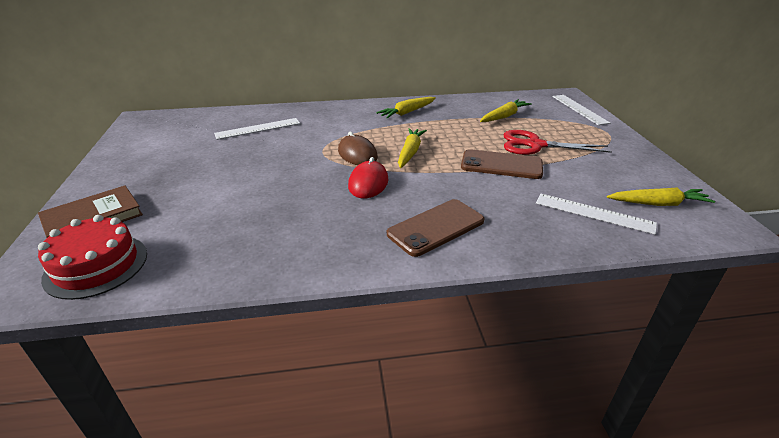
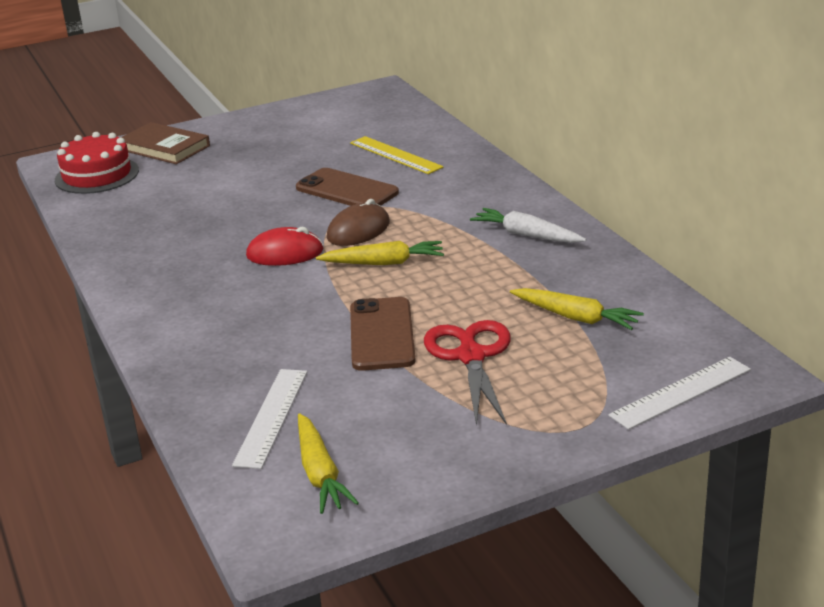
camera: 75 degrees right, 5 degrees down
white ruler [214,118,300,140] -> yellow ruler [350,136,444,174]
yellow carrot [376,97,436,118] -> white carrot [470,208,586,243]
brown phone [387,199,485,257] -> brown phone moved to [296,168,399,206]

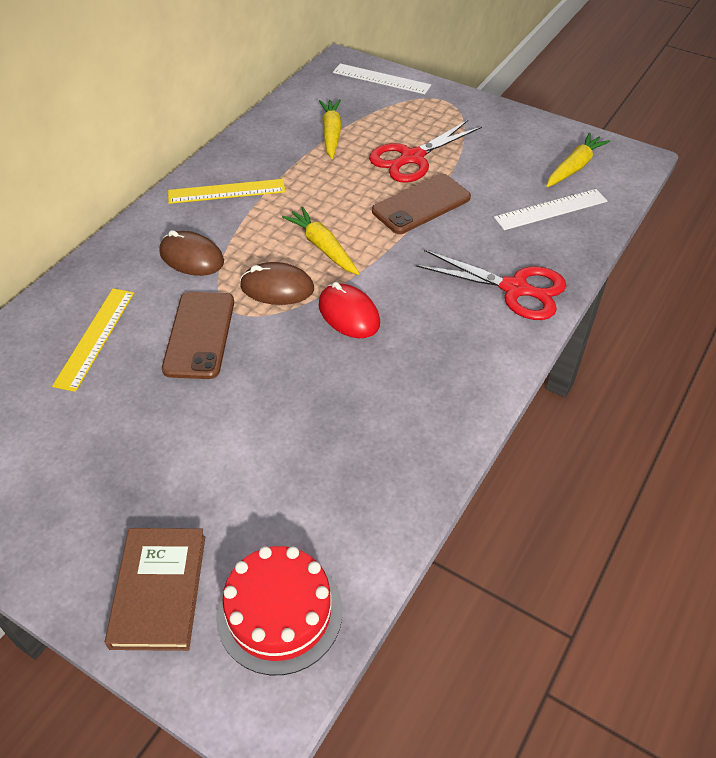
camera: 125 degrees left, 20 degrees up
white carrot [470,208,586,243] -> yellow ruler [168,179,285,204]
none -> brown mouse [159,230,224,276]
none -> red scissors [416,250,566,320]

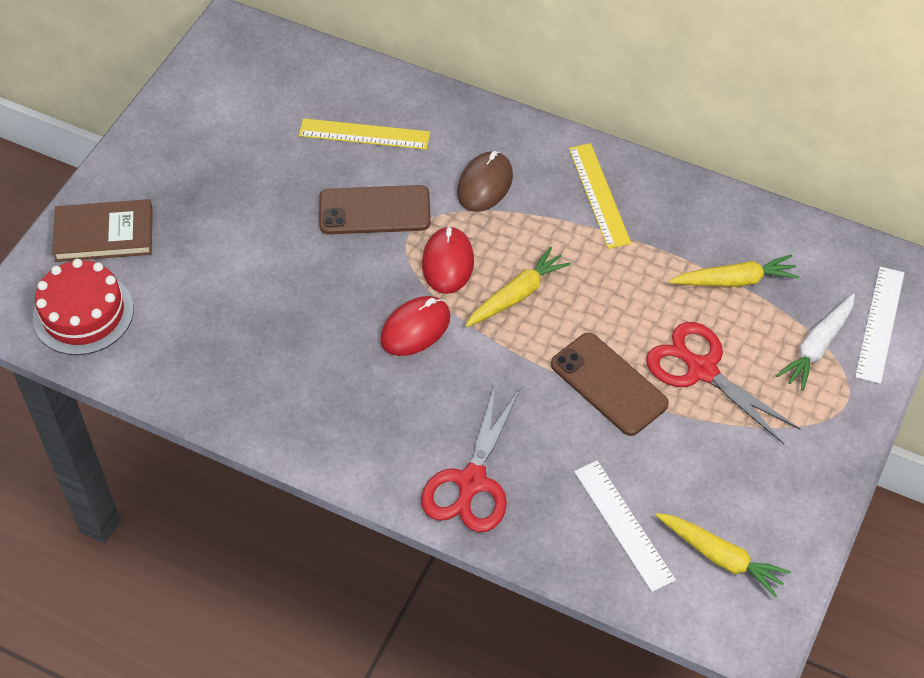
camera: 85 degrees right, 5 degrees up
brown mouse [240,262,314,305] -> red mouse [422,226,474,294]
none -> white carrot [776,294,855,391]

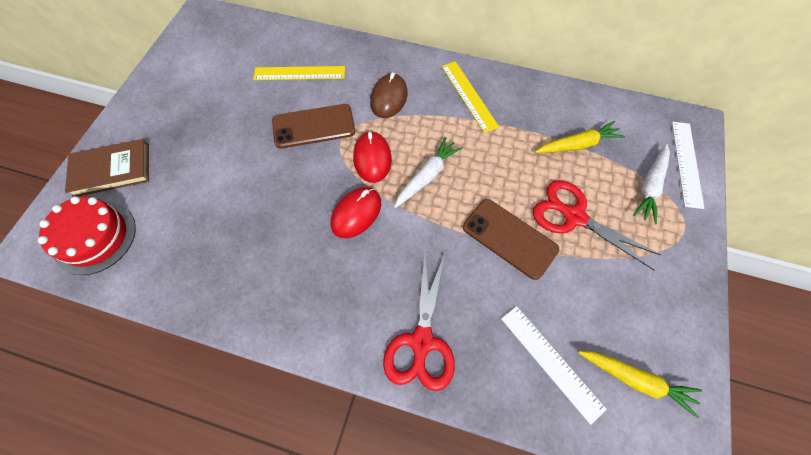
camera: 10 degrees left, 10 degrees up
yellow carrot [465,247,571,327] -> white carrot [394,137,463,208]

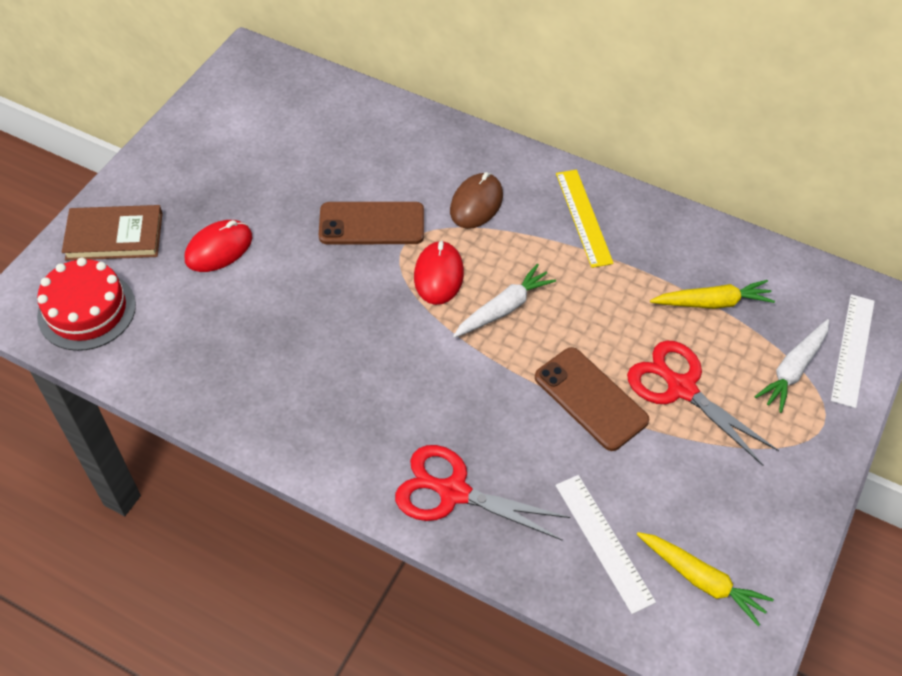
camera: 10 degrees right, 10 degrees down
yellow ruler [253,66,345,80] -> none
red mouse [331,187,381,238] -> red mouse moved to [185,220,252,272]
red scissors [383,253,455,391] -> red scissors turned 90 degrees clockwise [395,445,570,541]

